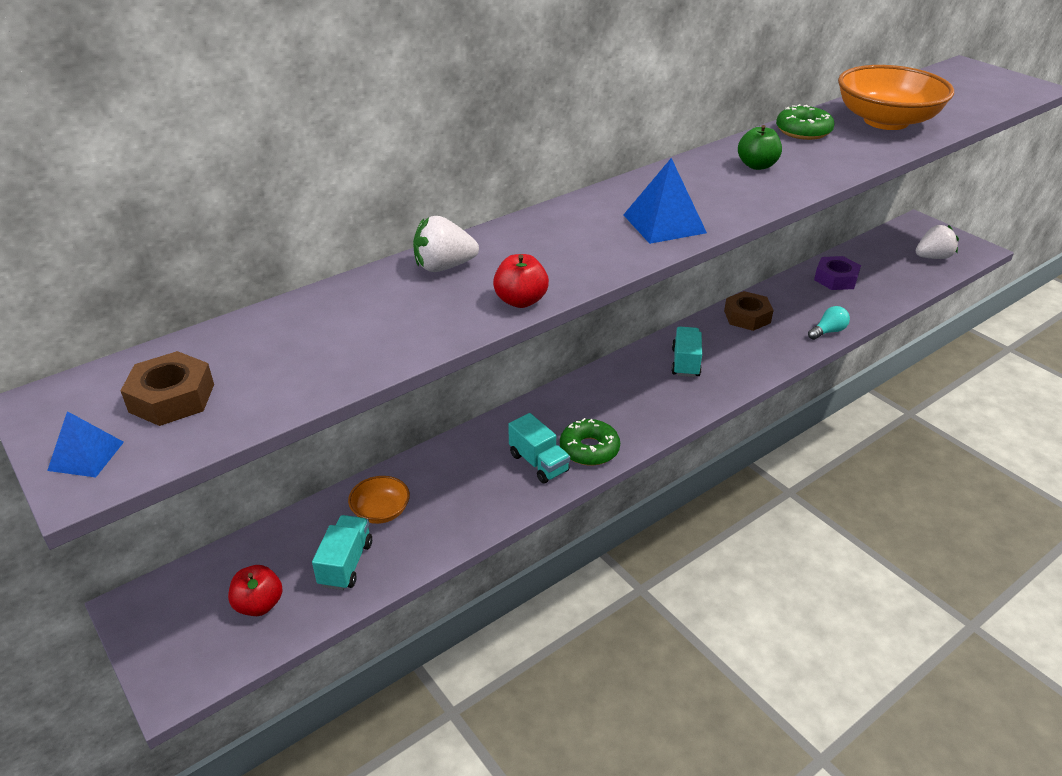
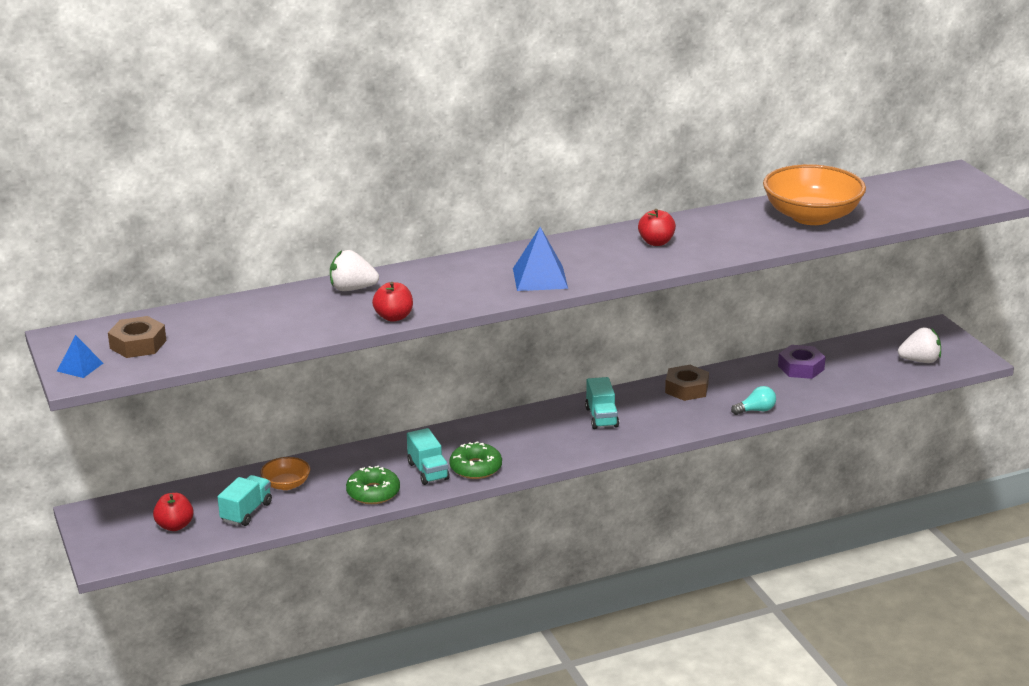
camera: 15 degrees right, 10 degrees down
turquoise truck [671,327,702,377] -> turquoise truck turned 150 degrees clockwise [585,377,619,429]
green apple [738,125,782,170] -> red apple [638,209,676,246]
green donut [776,104,835,140] -> green donut moved to [346,466,400,504]

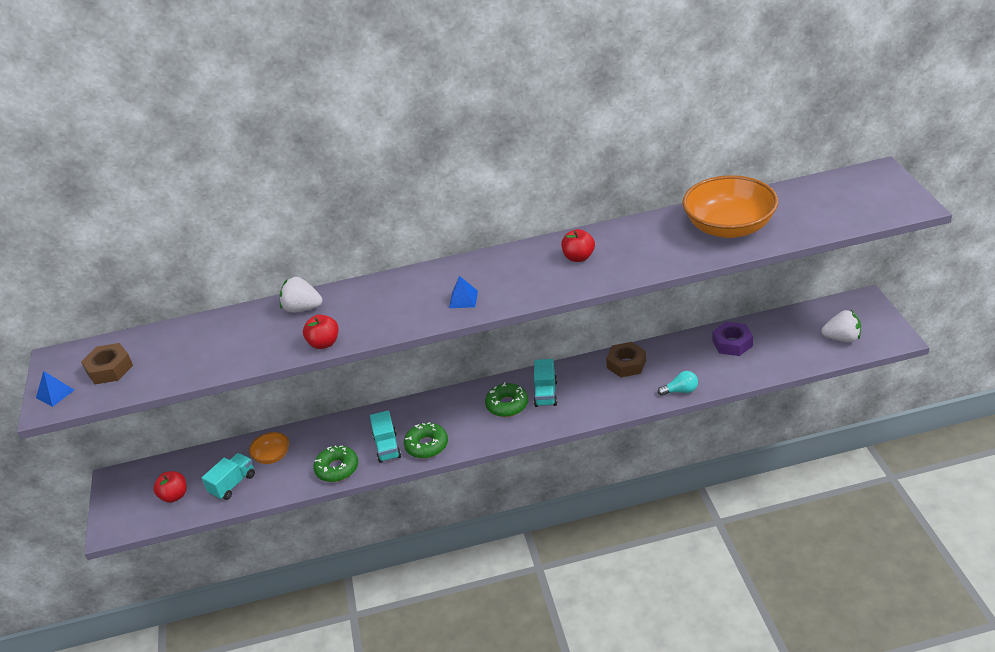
camera: 15 degrees right, 10 degrees up
blue pyramid [513,227,568,291] -> blue pyramid [449,276,478,308], size x0.59
none -> green donut [485,382,528,417]

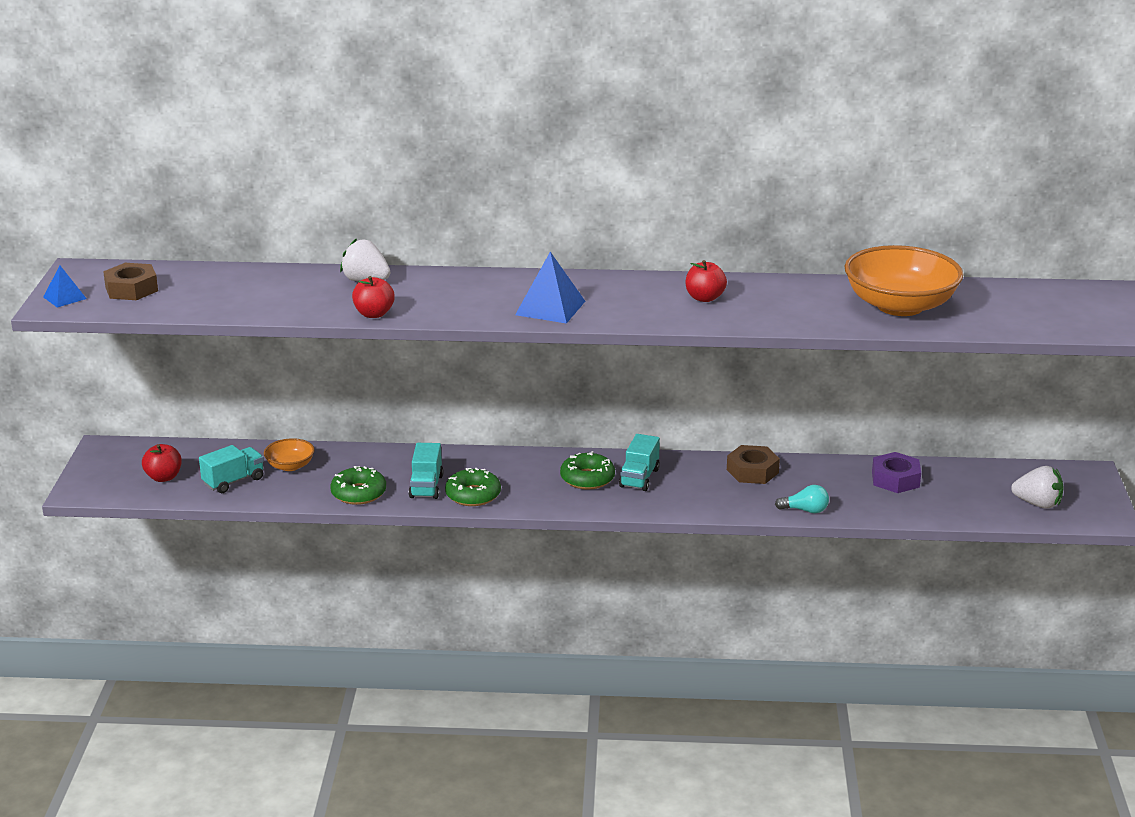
camera: 10 degrees right, 10 degrees down
blue pyramid [449,276,478,308] -> blue pyramid [515,252,585,324], size x1.70

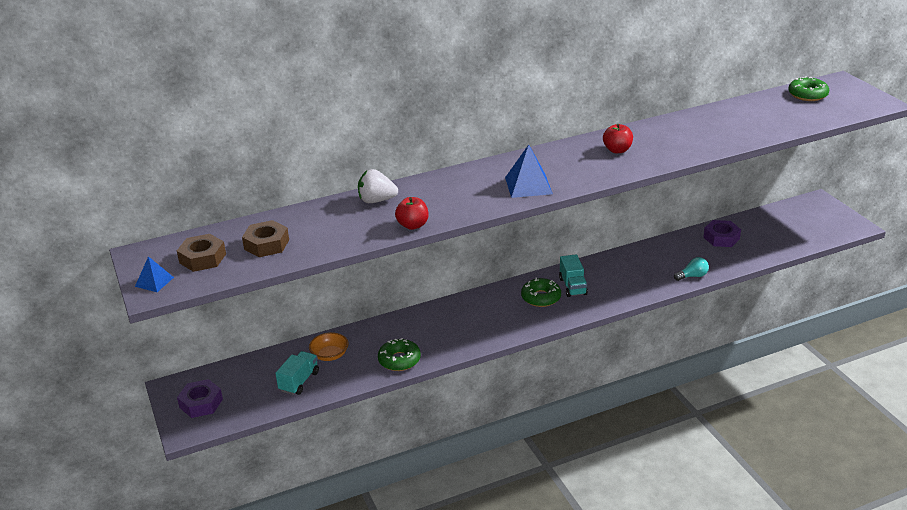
camera: 25 degrees left, 5 degrees up
red apple [142,444,182,482] -> none
turquoise truck [409,443,443,499] -> none
green donut [445,468,501,506] -> green donut moved to [788,76,829,101]
brown nut [727,445,780,484] -> brown nut moved to [242,220,289,257]
orange bowl [845,245,963,316] -> none
white strawberry [1011,466,1064,509] -> none
none -> purple nut [177,379,223,418]

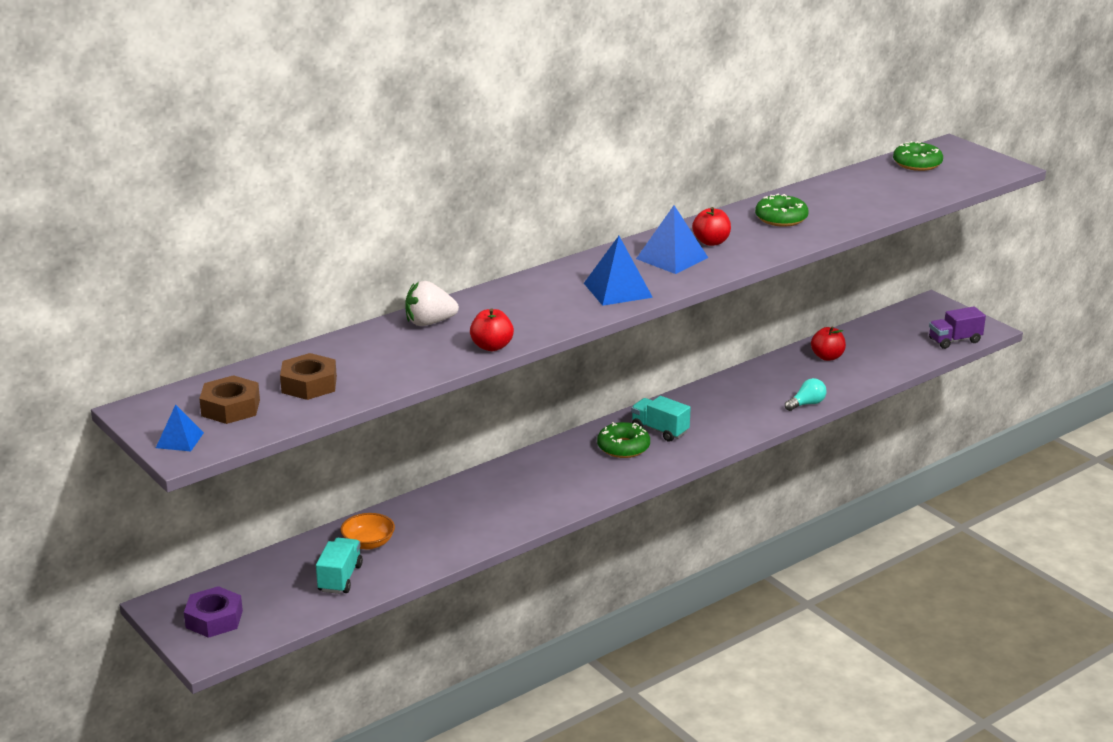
camera: 15 degrees left, 5 degrees down
green donut [378,338,421,371] -> green donut moved to [755,194,809,227]
turquoise truck [559,254,588,297] -> turquoise truck turned 150 degrees clockwise [631,396,691,442]
purple nut [704,220,741,247] -> red apple [811,327,846,361]
none -> blue pyramid [636,205,708,274]
none -> purple truck [929,306,986,349]

